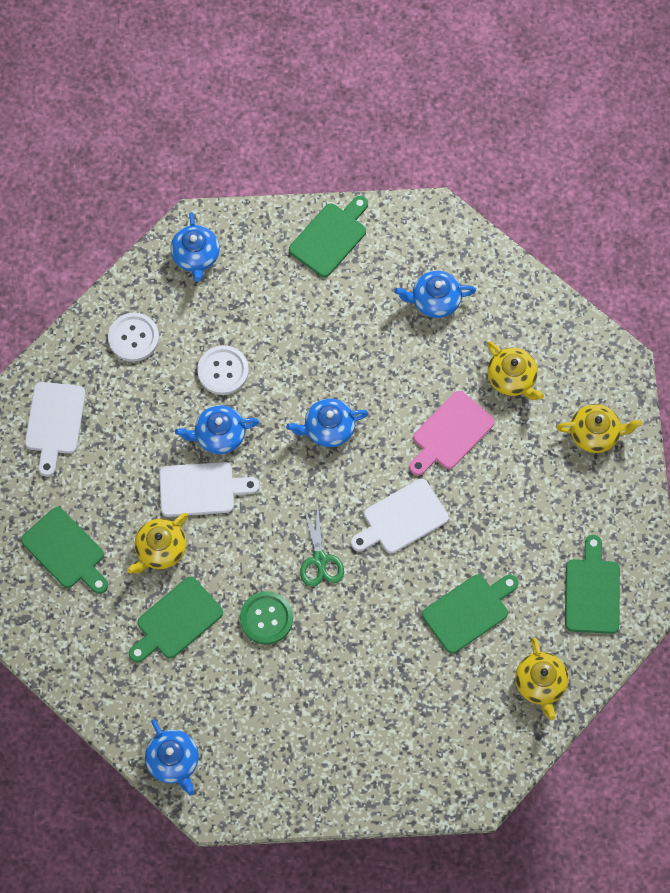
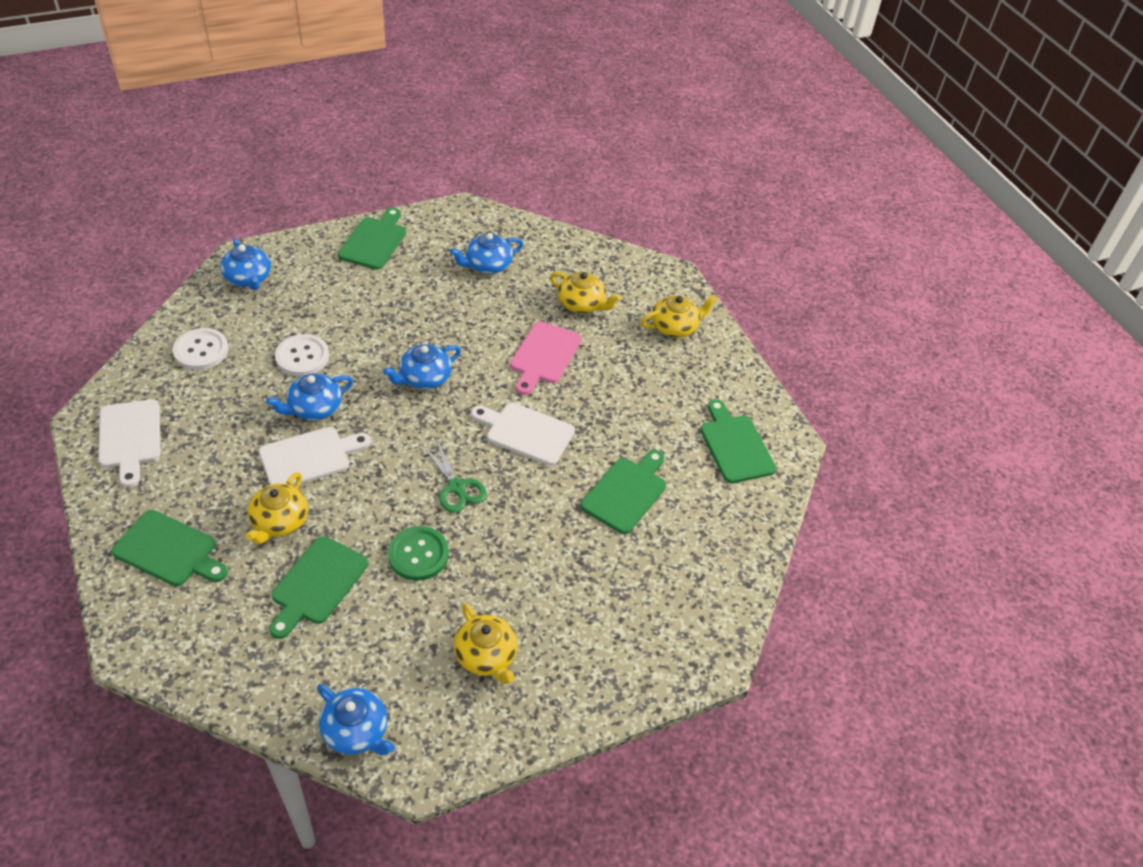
camera: 25 degrees left, 20 degrees down
white cutting board [351,479,449,554] -> white cutting board turned 75 degrees clockwise [471,402,575,466]
yellow teapot [515,638,568,720] -> yellow teapot moved to [454,603,518,684]

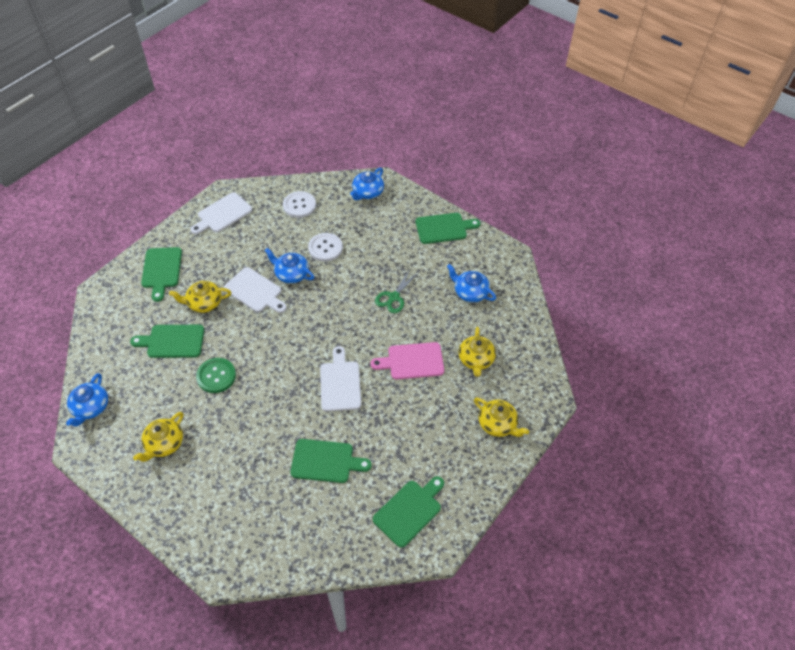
camera: 65 degrees right, 5 degrees up
blue teapot [383,344,461,389] -> none
green scissors [422,438,487,513] -> green scissors moved to [375,269,419,313]

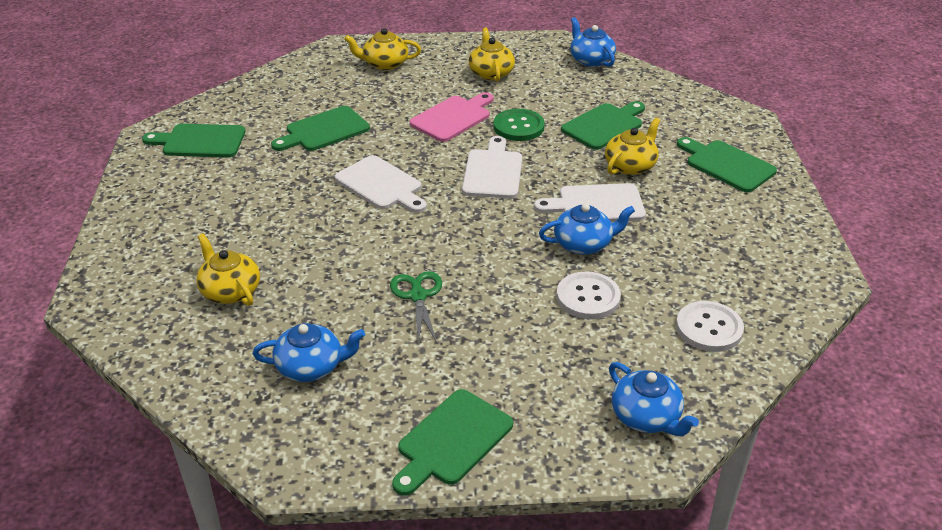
camera: 140 degrees right, 15 degrees down
white cutting board [191,192,252,234] -> white cutting board moved to [462,136,522,199]
blue teapot [350,168,384,201] -> blue teapot turned 150 degrees clockwise [609,362,699,436]
pink cutting board [370,342,444,379] -> pink cutting board moved to [410,92,493,142]
green cutting board [373,476,444,548] -> green cutting board turned 90 degrees clockwise [142,124,246,158]
yellow teapot [474,397,529,437] -> yellow teapot moved to [344,28,421,70]

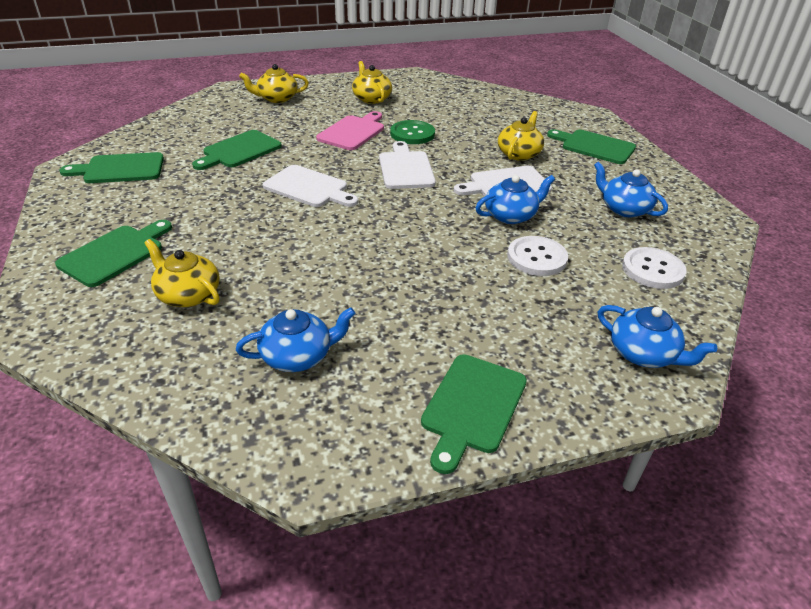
camera: 15 degrees left, 0 degrees up
green scissors [390,271,442,343] -> none
green cutting board [561,101,645,150] -> green cutting board moved to [55,220,172,287]
blue teapot [570,17,616,67] -> blue teapot moved to [594,162,668,218]

